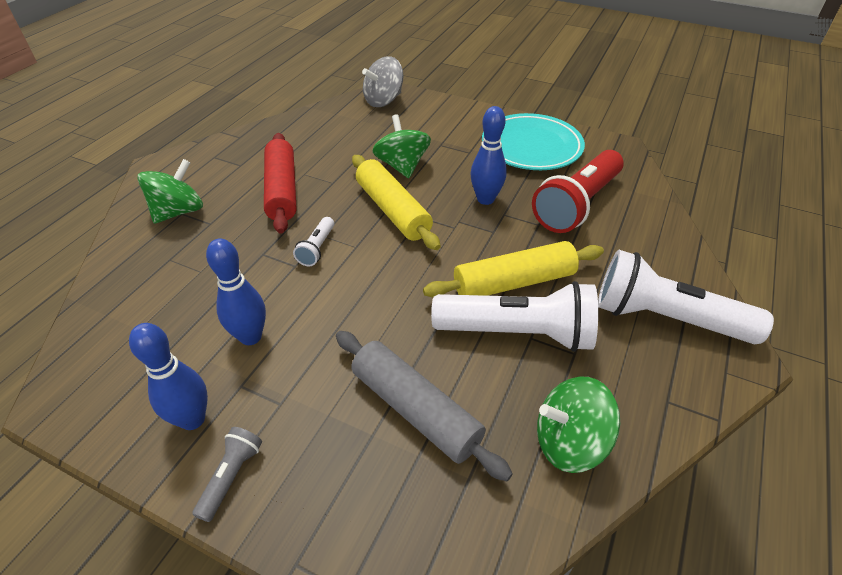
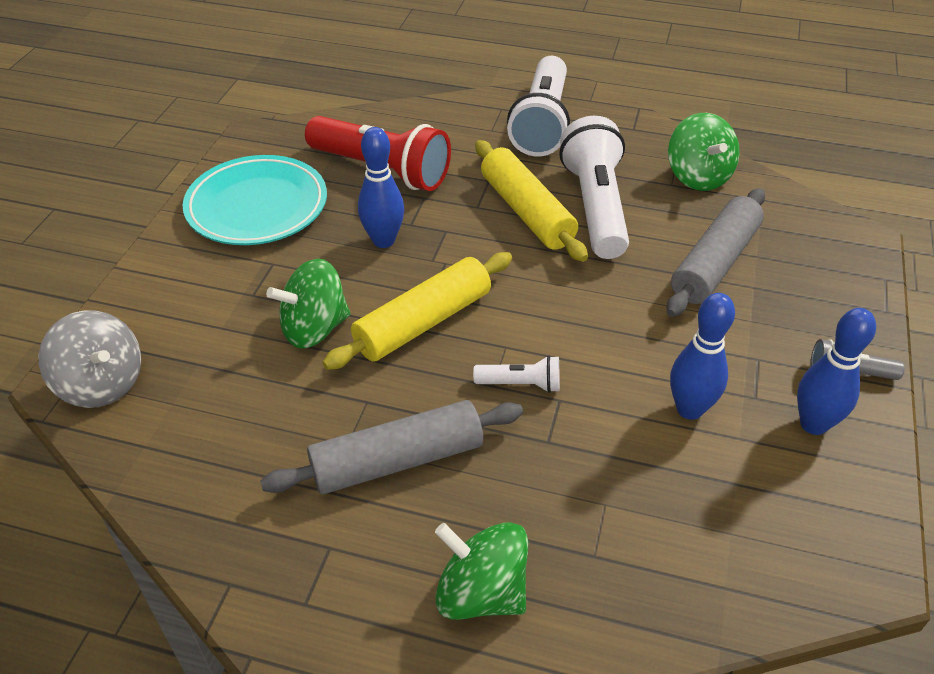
camera: 100 degrees left, 0 degrees up
red rolling pin [264,133,297,233] -> grey rolling pin [260,400,523,494]

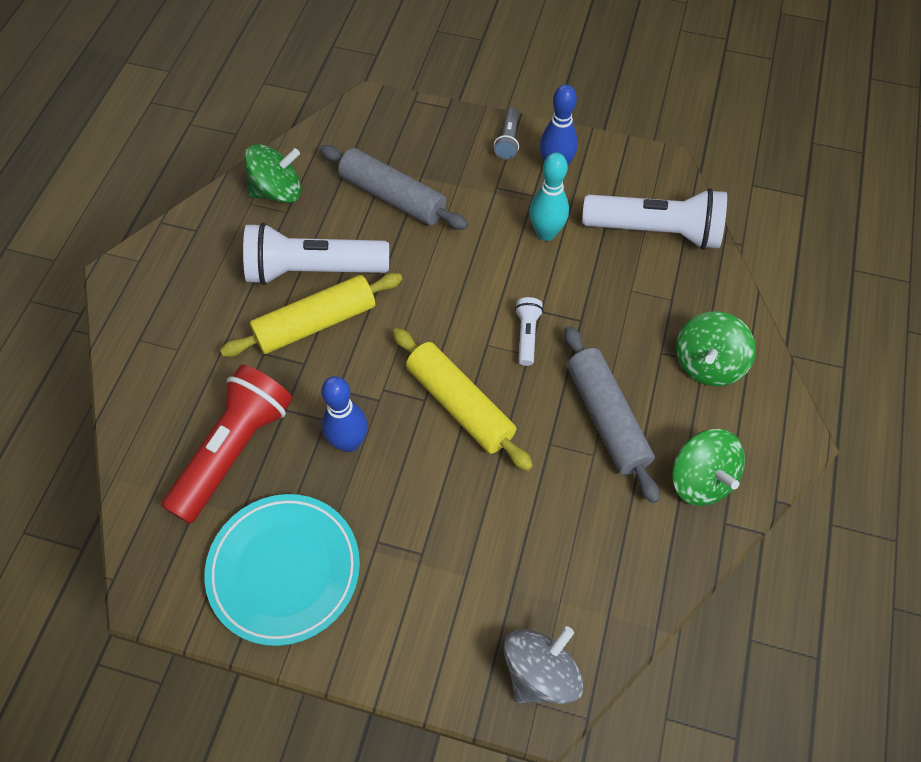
camera: 90 degrees left, 15 degrees up
green spinning top [266,259,350,349] -> green spinning top moved to [672,429,745,506]
white flashlight [507,56,570,156] -> white flashlight moved to [582,188,727,250]
blue bowling pin [670,293,735,420] -> turquoise bowling pin [529,153,569,241]

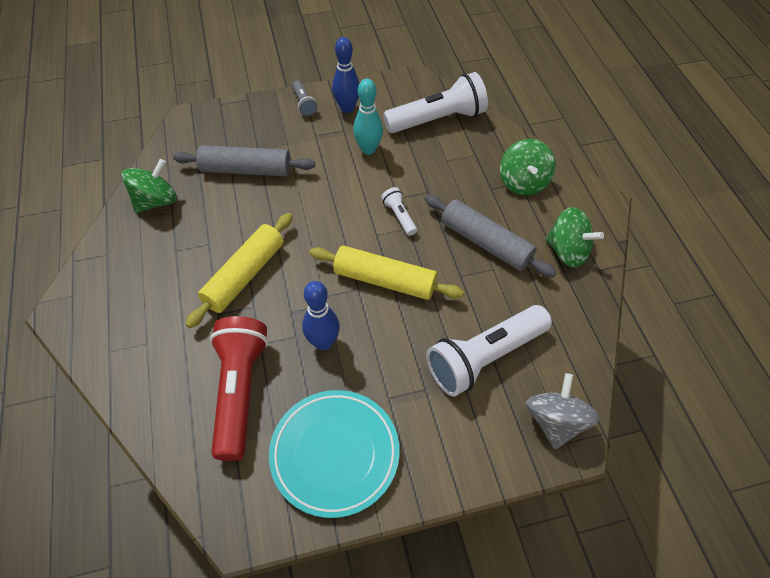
camera: 30 degrees left, 5 degrees down
white flashlight [243,223,389,285] -> white flashlight moved to [426,305,552,396]

